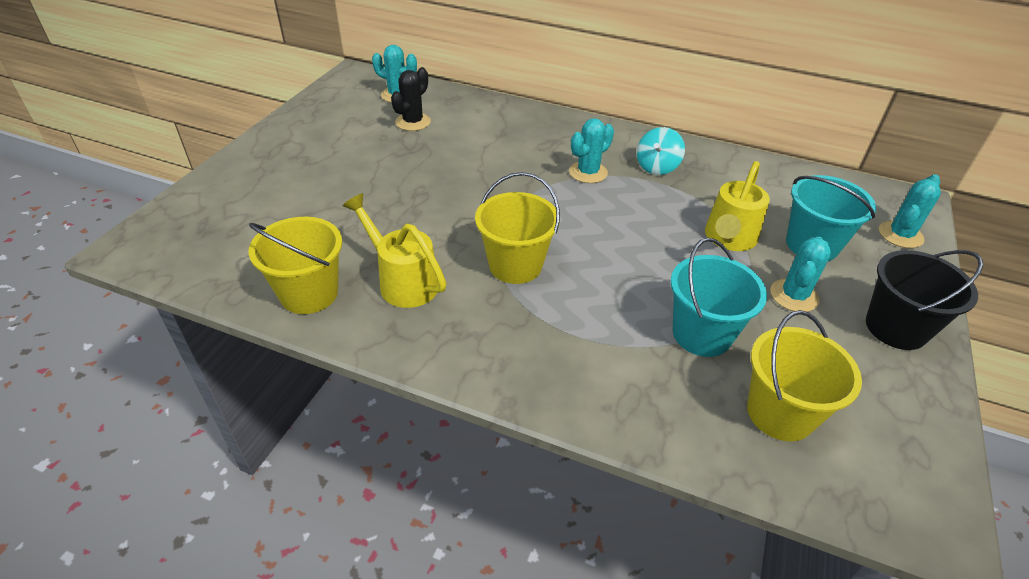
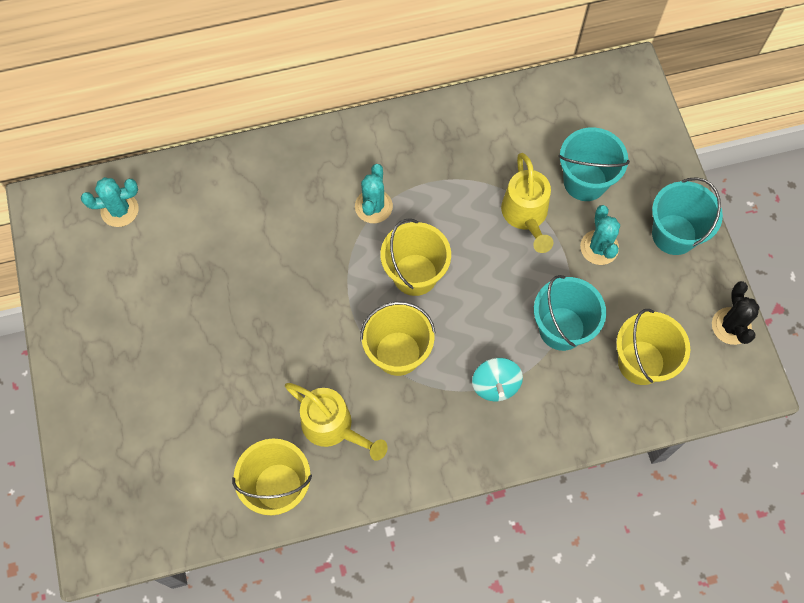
camera: 35 degrees left, 25 degrees up
yellow watering can [343,193,446,308] -> yellow watering can turned 150 degrees counterclockwise [285,383,388,461]
black cactus [391,67,431,131] -> black cactus moved to [712,281,759,345]
turquoise spinning top [637,127,685,175] -> turquoise spinning top moved to [472,358,523,401]
black bucket [866,250,983,350] -> turquoise bucket [652,177,723,255]
turquoise cactus [879,174,941,248] -> none
none -> yellow bucket [380,219,451,296]

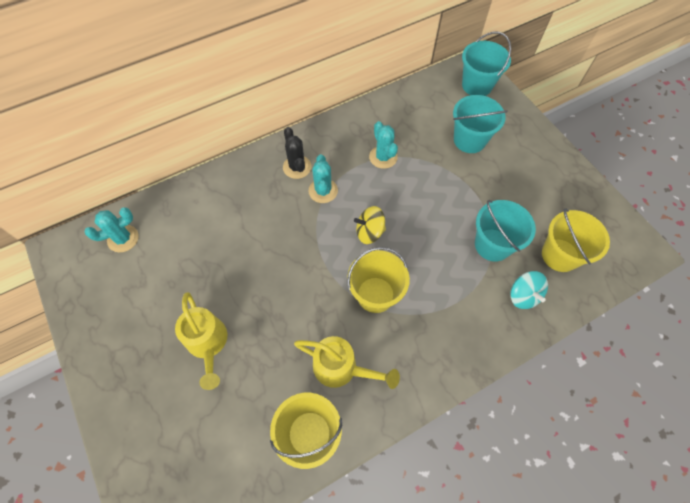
camera: 15 degrees left, 5 degrees down
yellow bucket [380,219,451,296] -> yellow spinning top [354,206,386,244]
turquoise spinning top [472,358,523,401] -> turquoise spinning top moved to [510,271,548,309]
yellow watering can [501,153,554,253] -> yellow watering can moved to [175,292,227,390]
turquoise cactus [580,205,620,265] -> turquoise cactus moved to [369,121,398,169]
turquoise bucket [652,177,723,255] -> turquoise bucket moved to [462,32,511,96]
black cactus [712,281,759,345] -> black cactus moved to [283,127,312,179]

